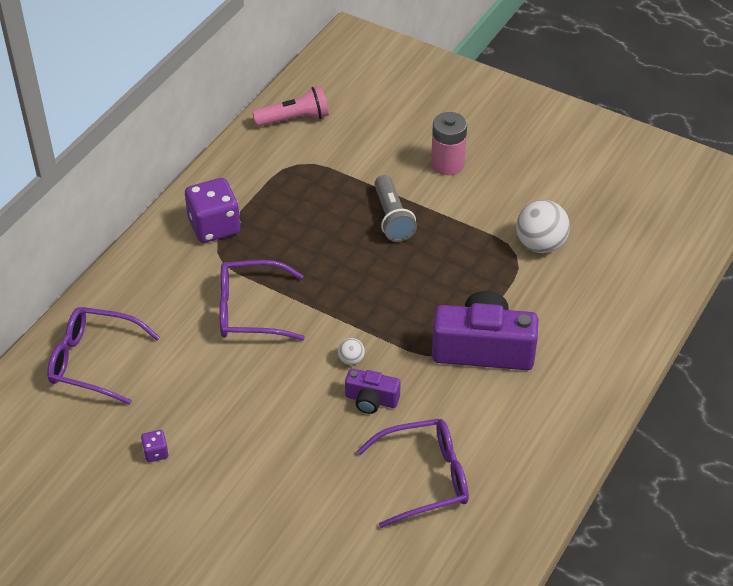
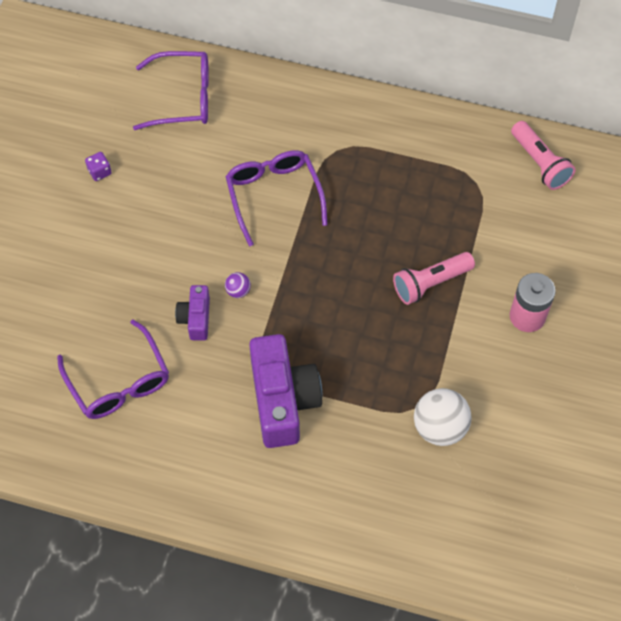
camera: 75 degrees right, 15 degrees up
purple glasses [47,307,160,405] -> purple glasses turned 90 degrees clockwise [133,51,209,130]
purple dice [185,178,240,243] -> none
white ball [338,338,365,365] -> purple ball [225,272,251,298]
grey flashlight [374,175,417,242] -> pink flashlight [393,252,475,305]

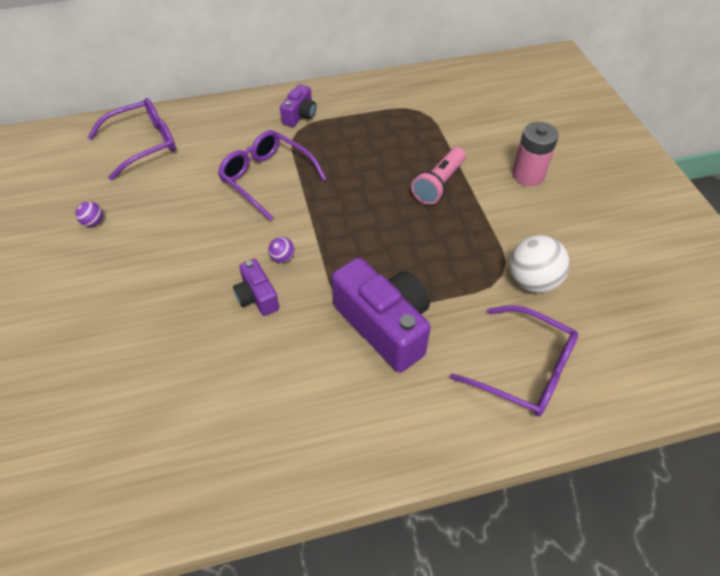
camera: 30 degrees left, 10 degrees down
purple glasses [57,320,169,419] -> purple glasses moved to [450,305,578,417]
purple dice [85,152,112,181] -> purple ball [76,201,103,227]
pink flashlight [511,121,576,190] -> none
none -> purple camera [280,84,316,127]

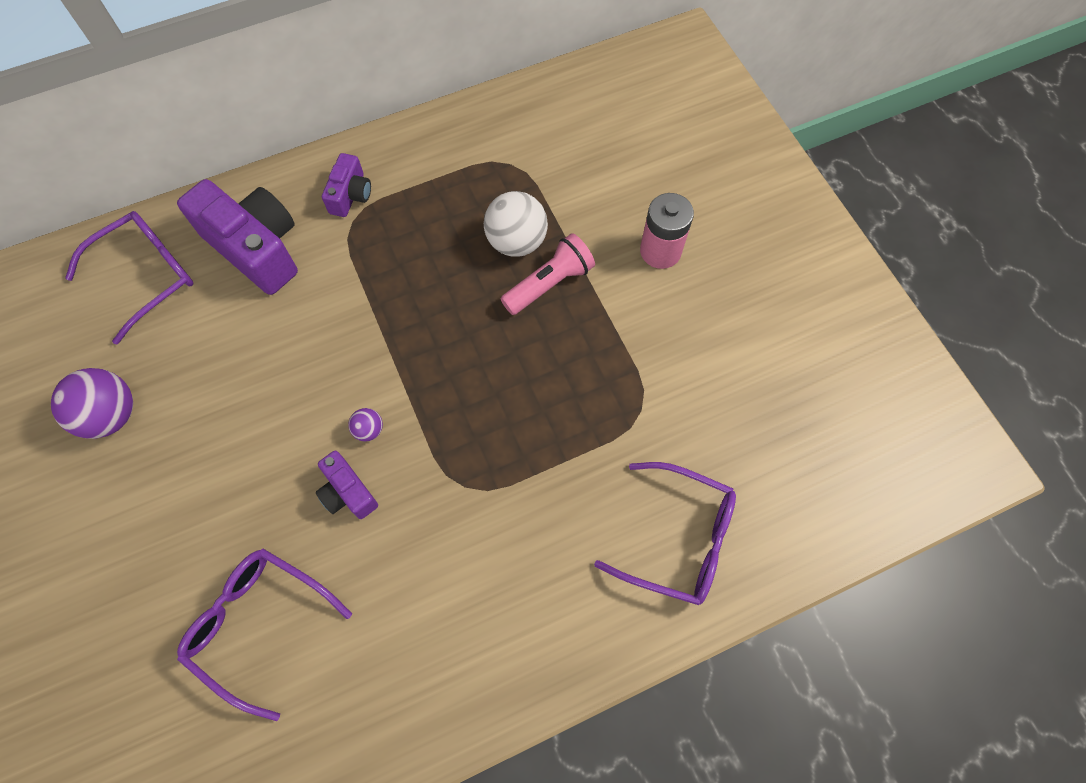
camera: 10 degrees left, 15 degrees up
purple ball [76,201,103,227] -> purple ball [51,368,133,439], size x2.08
purple glasses [218,130,327,221] -> purple glasses moved to [177,549,352,721]
purple camera [332,258,431,373] -> purple camera moved to [177,179,298,295]
pink flashlight [411,147,466,205] -> pink flashlight turned 150 degrees counterclockwise [501,233,595,315]
white ball [509,235,570,293] -> white ball moved to [484,191,548,257]

